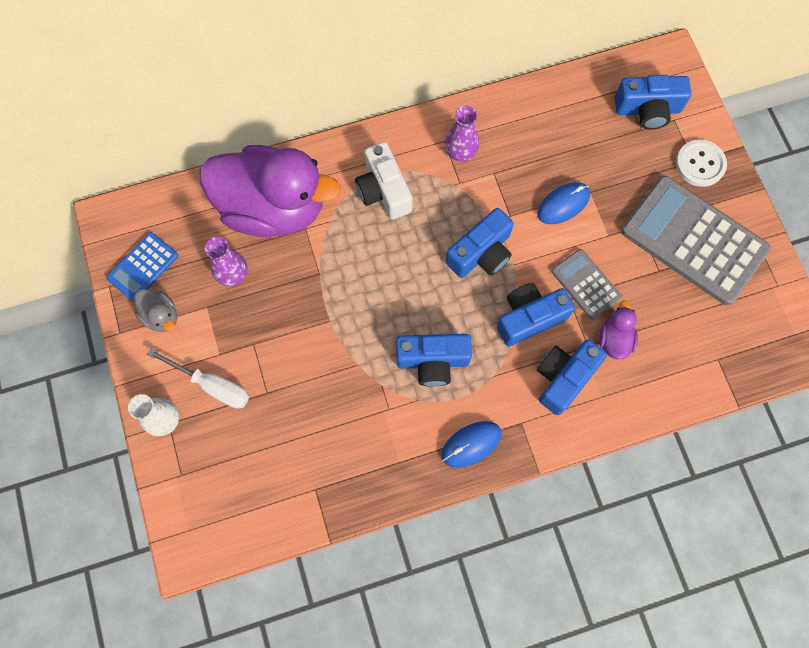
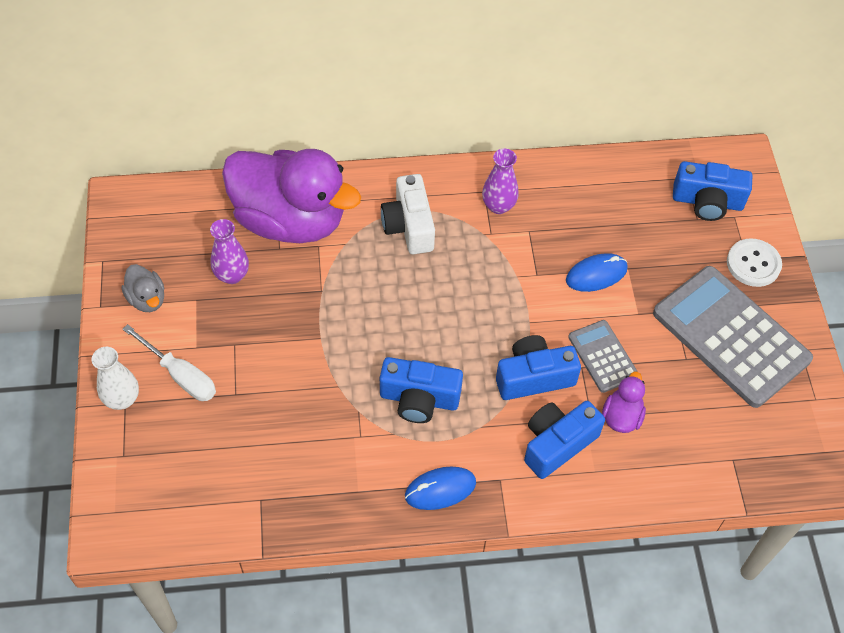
camera: 10 degrees right, 15 degrees down
blue calculator [106,232,178,302] -> none
blue camera [446,208,514,278] -> none

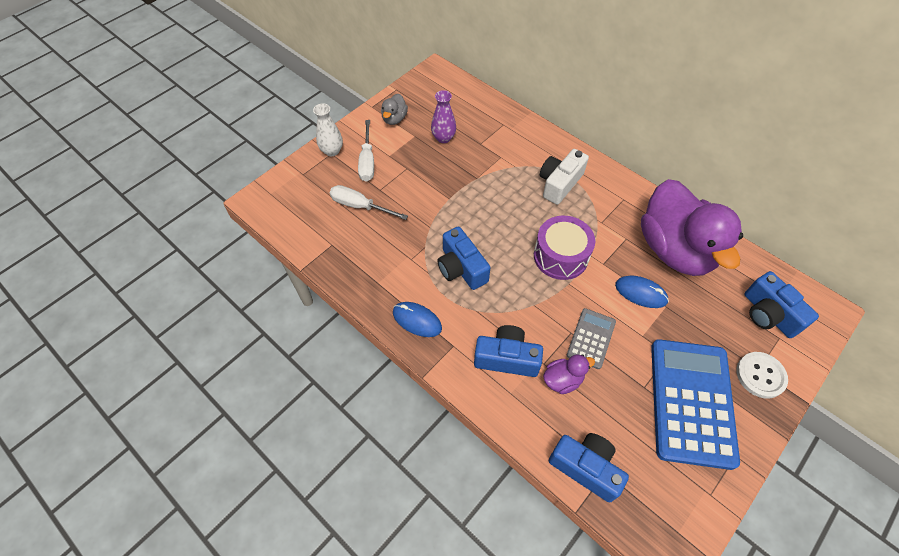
camera: 50 degrees right, 0 degrees up
purple duck [222,149,361,243] -> purple duck moved to [641,179,743,276]
purple vase [482,149,519,214] -> none
blue camera [496,335,581,400] -> blue camera moved to [548,433,629,503]
grey calculator [653,266,813,408] -> blue calculator [651,339,740,470]
none -> white screwdriver [330,185,408,220]
none -> purple drum [534,216,595,280]

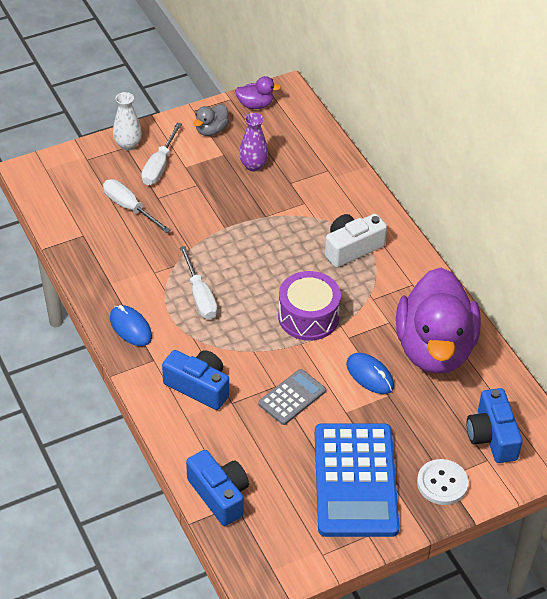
camera: 20 degrees right, 10 degrees down
blue camera [437,227,491,290] -> white screwdriver [180,246,217,319]
purple duck [543,354,595,394] -> purple duck moved to [235,76,281,109]
blue calculator [651,339,740,470] -> blue calculator turned 150 degrees clockwise [315,423,399,537]

